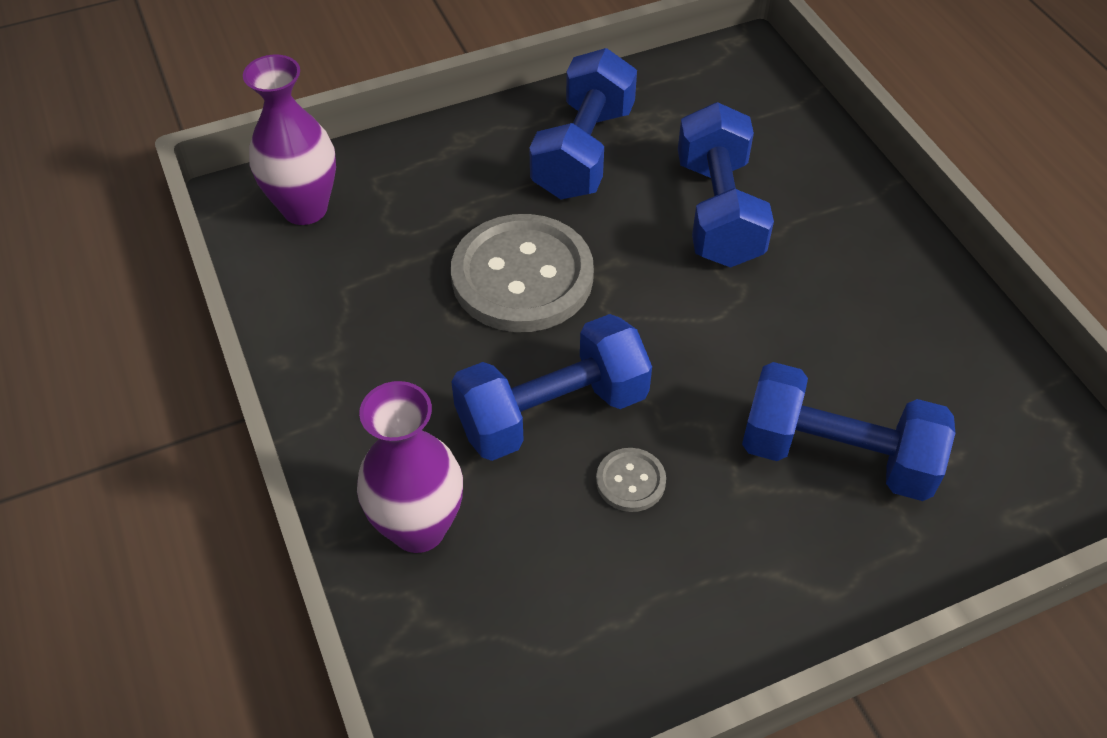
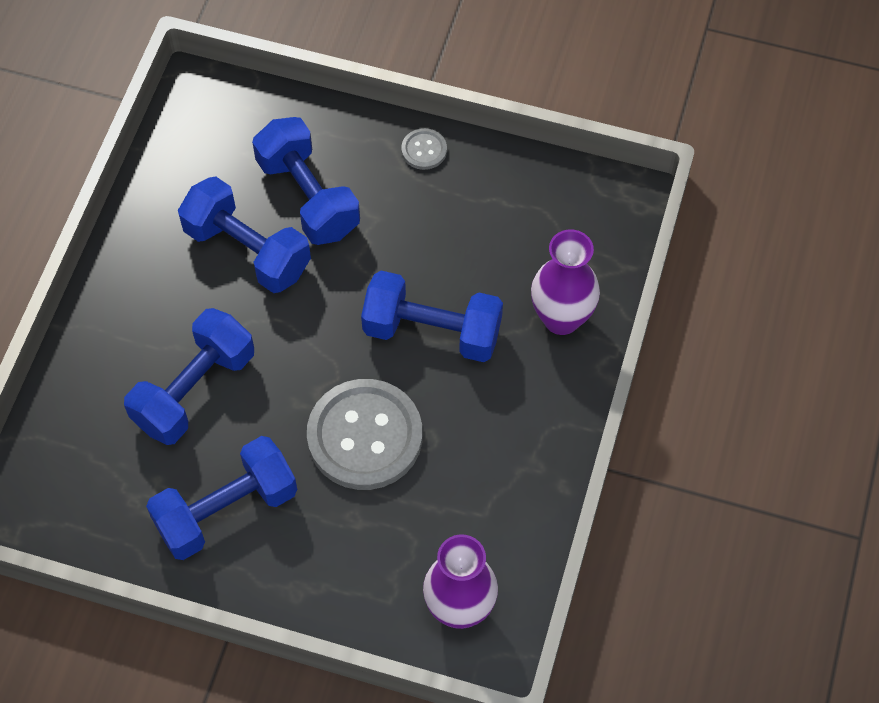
camera: 140 degrees left, 10 degrees up
grey button [596,448,666,512] -> grey button moved to [401,128,447,170]
none -> blue dumbbell [178,176,311,293]

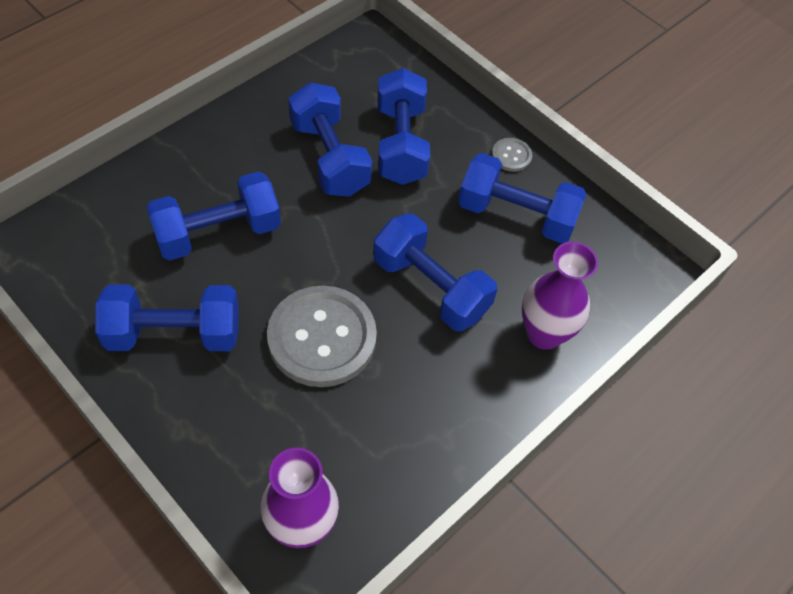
camera: 25 degrees right, 5 degrees down
none -> blue dumbbell [458,153,586,243]

